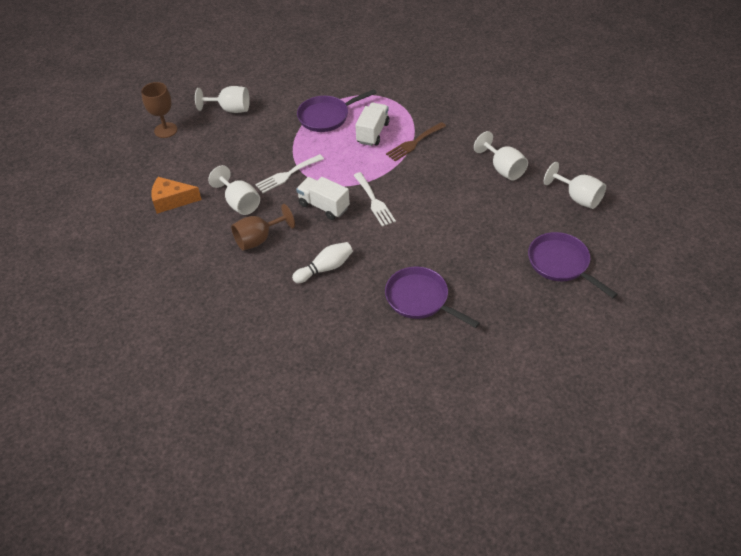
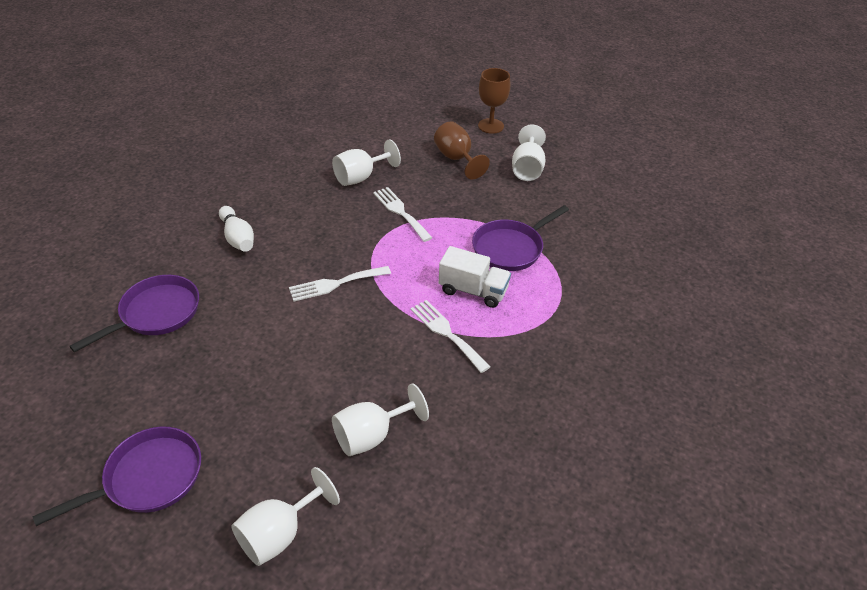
camera: 90 degrees right, 5 degrees down
orange cheese [151,177,202,214] -> none
brown goblet [231,204,295,251] -> brown goblet moved to [434,121,490,180]
white truck [296,177,350,220] -> none
purple pan [297,89,377,132] -> purple pan turned 105 degrees counterclockwise [472,205,569,271]
brown fork [386,122,446,161] -> white fork [410,300,491,373]

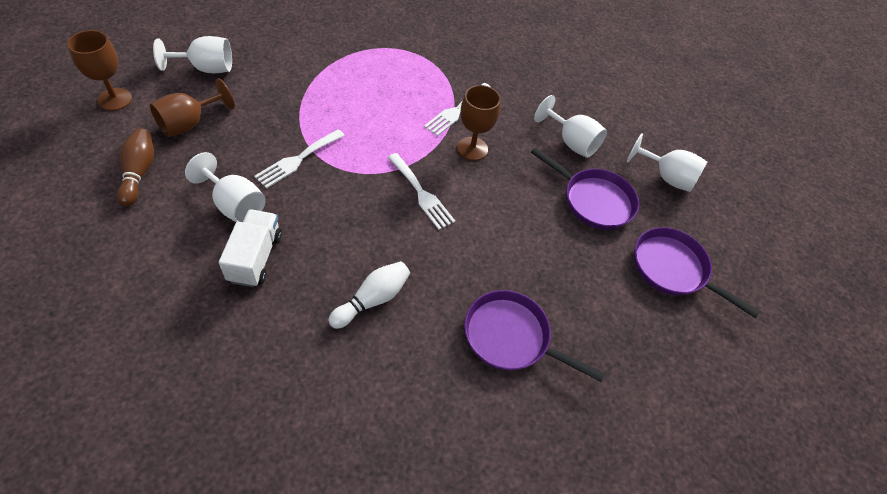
camera: 110 degrees left, 10 degrees up
white truck [439,246,511,308] -> white truck moved to [219,209,282,287]
purple pan [472,205,569,271] -> purple pan moved to [531,147,639,230]
none -> brown bowling pin [117,128,154,206]
none -> brown goblet [457,85,501,161]

